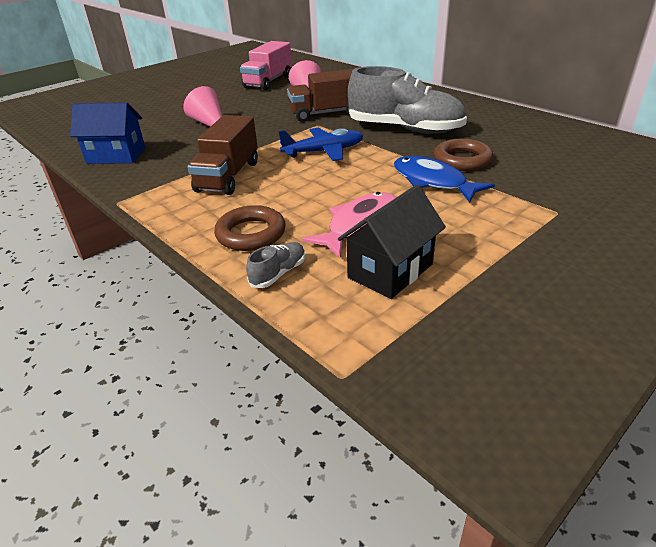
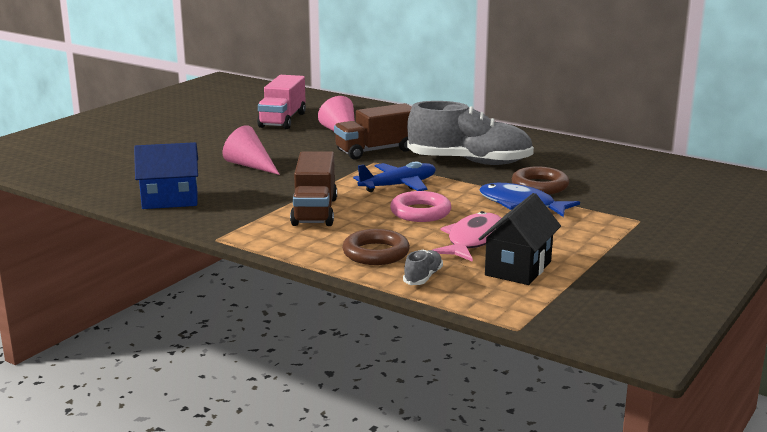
camera: 15 degrees left, 15 degrees down
none -> pink ring [390,191,451,222]

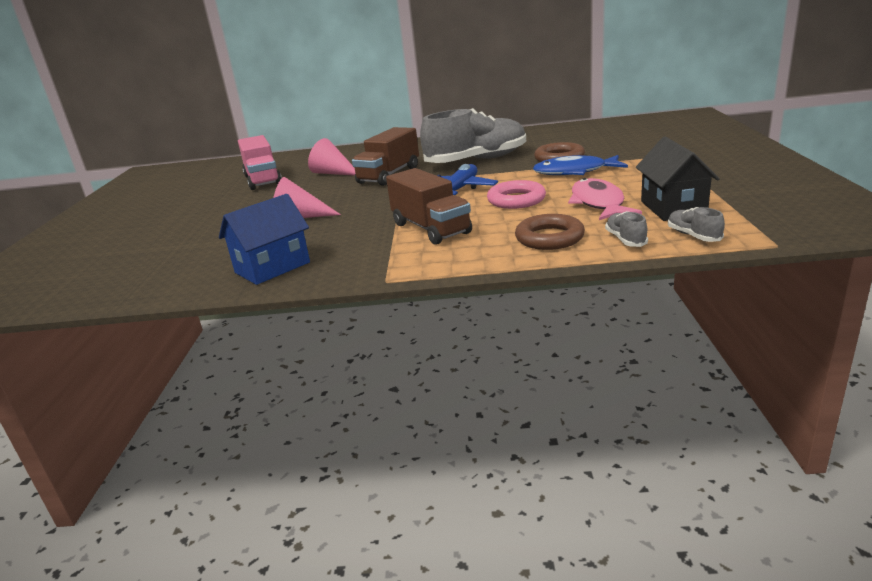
camera: 30 degrees left, 5 degrees up
none -> grey shoe [668,207,725,242]

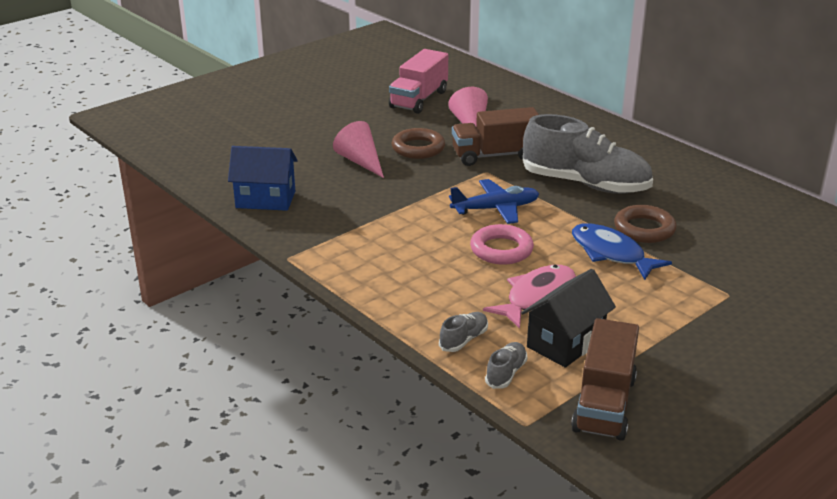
camera: 45 degrees right, 5 degrees up
brown truck [386,168,472,245] -> brown truck moved to [571,318,639,441]
brown ring [515,214,585,250] -> brown ring moved to [392,128,445,159]

